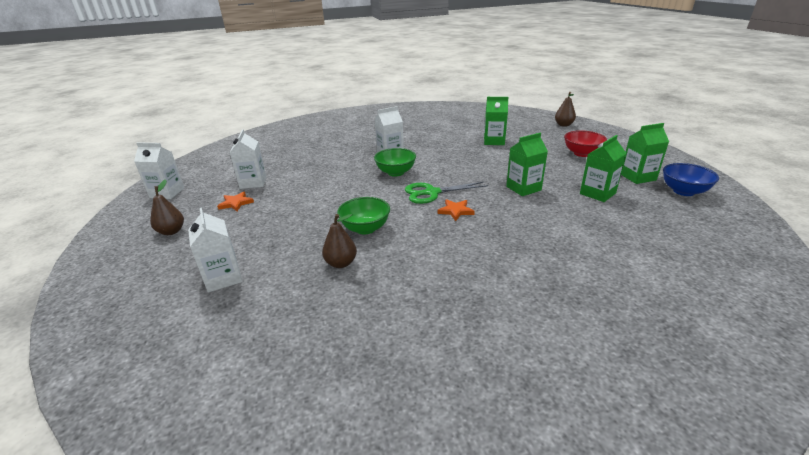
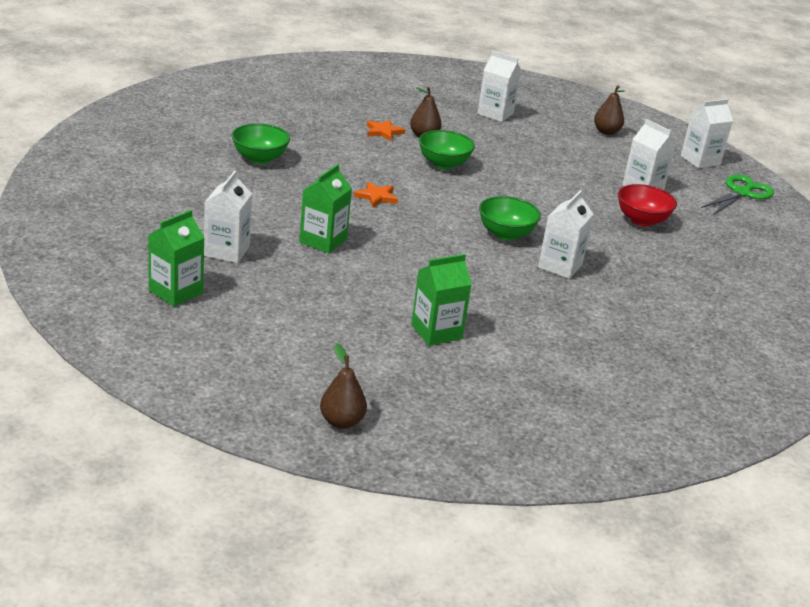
camera: 140 degrees right, 0 degrees up
orange star [217,191,254,211] -> orange star moved to [367,120,405,141]
green scissors [405,181,488,204] -> green scissors moved to [701,175,774,215]
red bowl [564,131,607,157] -> red bowl moved to [618,184,677,226]
green carton [580,135,627,202] -> white carton [204,171,252,263]
blue bowl [663,163,719,196] -> none
none -> green bowl [232,123,290,164]

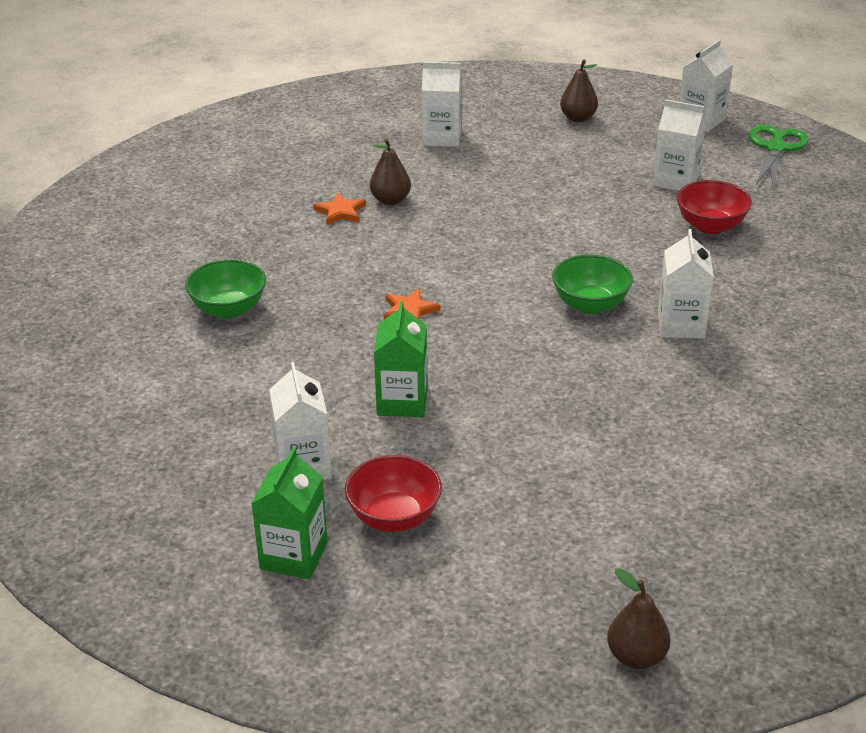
camera: 20 degrees left, 5 degrees up
green carton [411,254,472,346] -> none
green bowl [419,130,475,169] -> none
none -> red bowl [345,455,442,532]

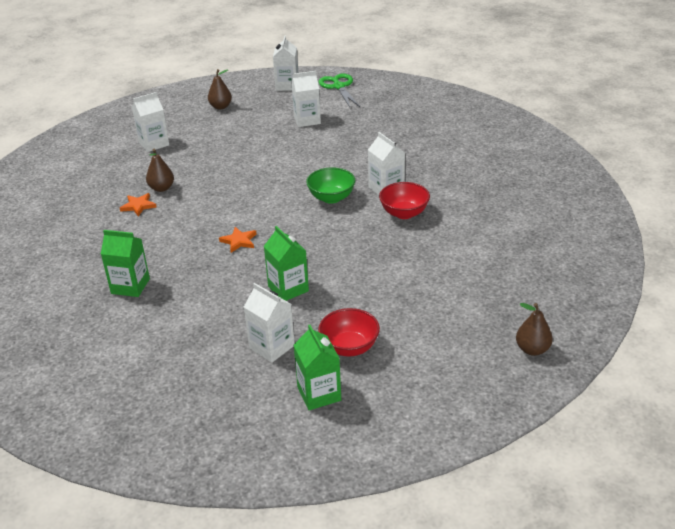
camera: 35 degrees left, 0 degrees up
green bowl [185,259,266,319] -> green carton [101,230,150,297]
red bowl [677,180,752,234] -> red bowl moved to [379,182,430,219]

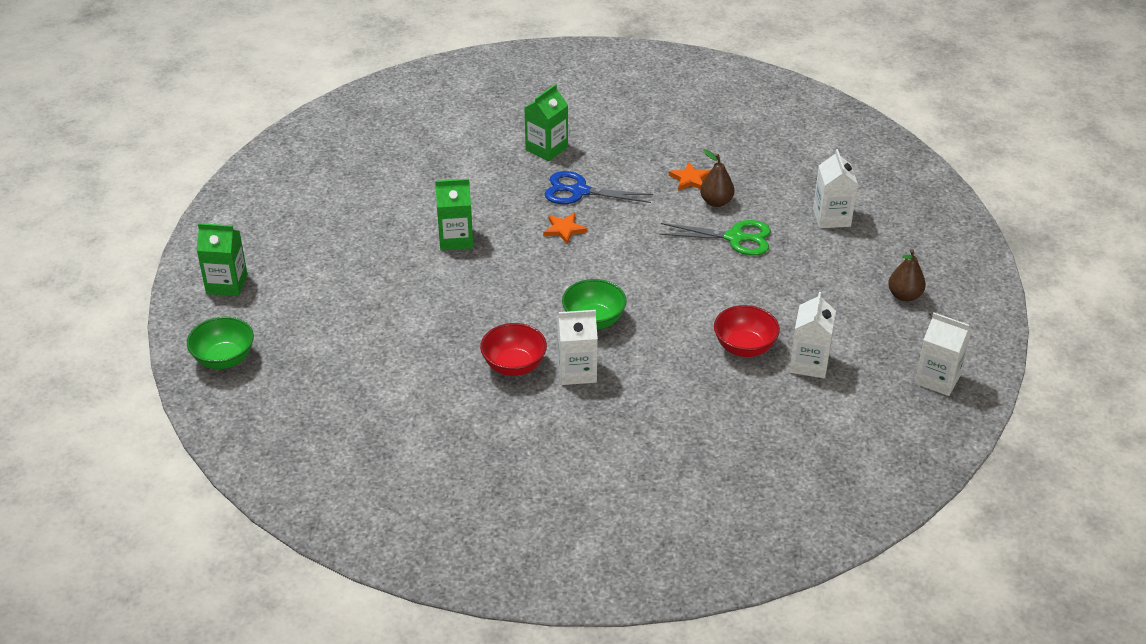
camera: 115 degrees right, 5 degrees up
white carton [244,283,295,363] -> none
green carton [294,325,341,410] -> green carton moved to [197,223,247,296]
red bowl [318,308,380,357] -> red bowl moved to [714,305,780,357]
green scissors [319,74,360,107] -> green scissors moved to [659,220,771,256]
brown pear [516,303,553,356] -> green bowl [187,317,254,369]
none -> blue scissors [545,171,653,204]

